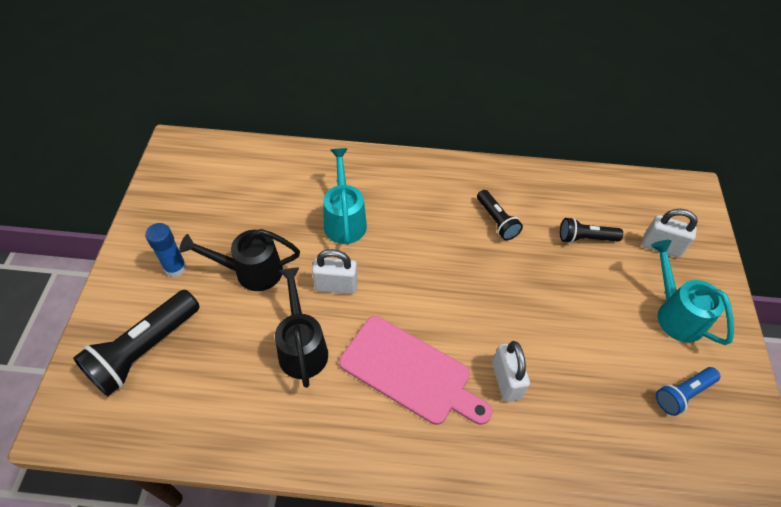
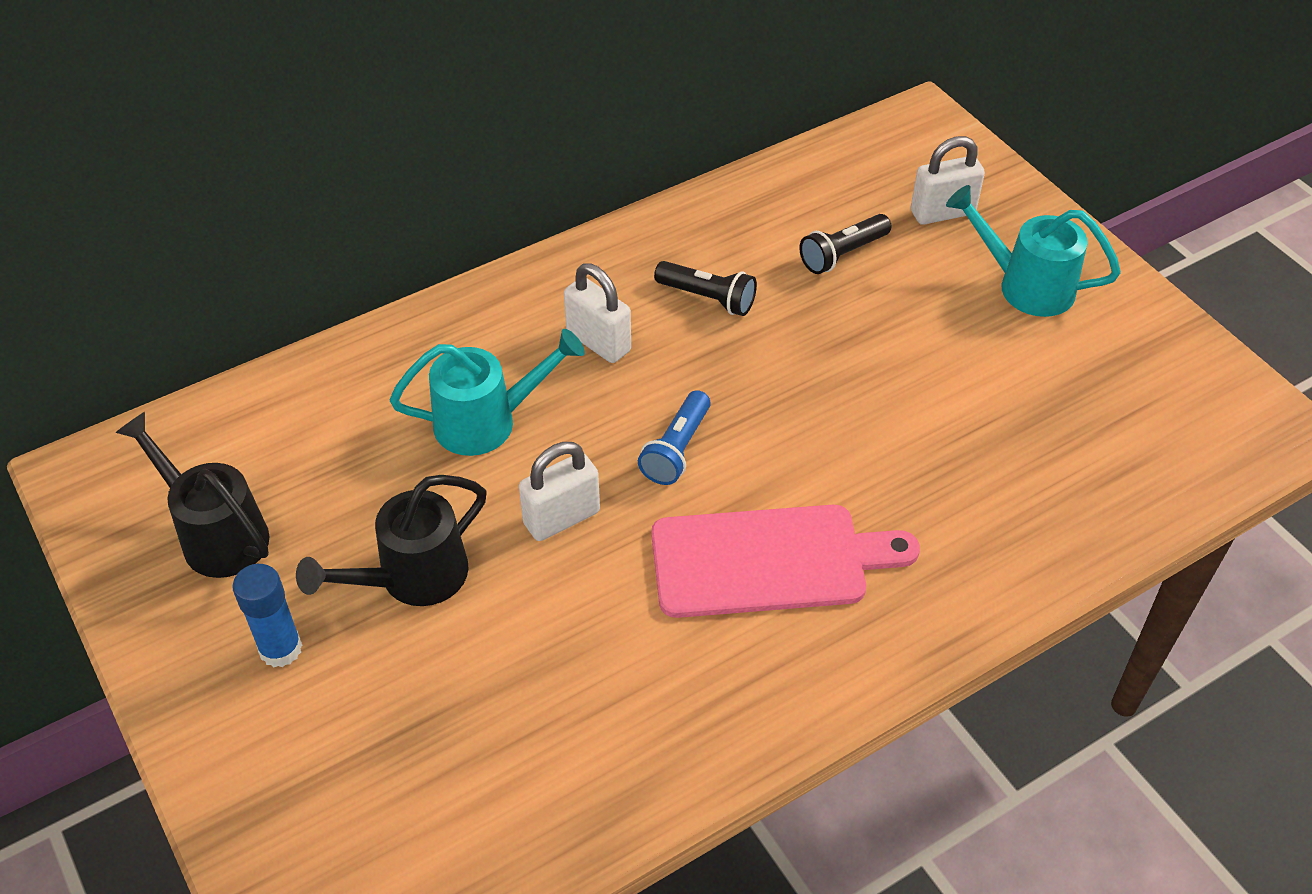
camera: 35 degrees left, 5 degrees down
black flashlight [73,290,200,396] -> none
black watering can [275,268,328,388] -> black watering can moved to [115,412,269,578]
turquoise watering can [324,148,367,245] -> turquoise watering can turned 120 degrees clockwise [390,329,585,456]
white padlock [492,341,530,402] -> white padlock moved to [564,263,631,363]
blue flashlight [656,367,720,416] -> blue flashlight moved to [638,390,711,485]

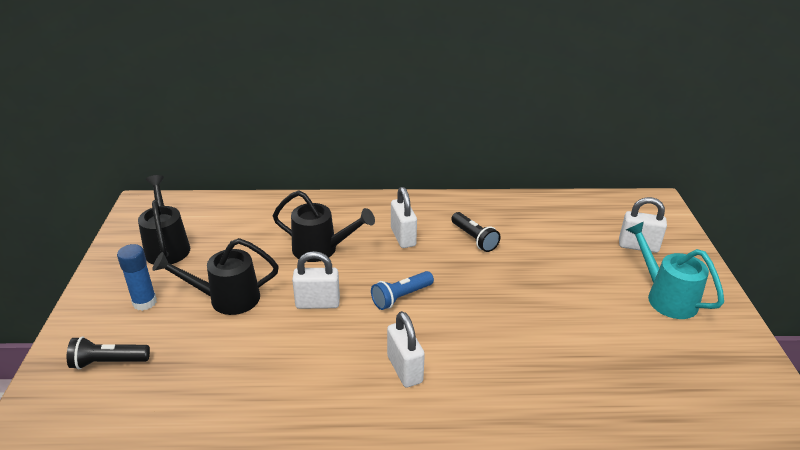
camera: 30 degrees right, 15 degrees down
turquoise watering can [390,329,585,456] -> black watering can [273,190,375,262]
pink cutting board [651,505,920,618] -> white padlock [387,311,425,388]
black flashlight [799,214,891,274] -> black flashlight moved to [67,337,150,369]

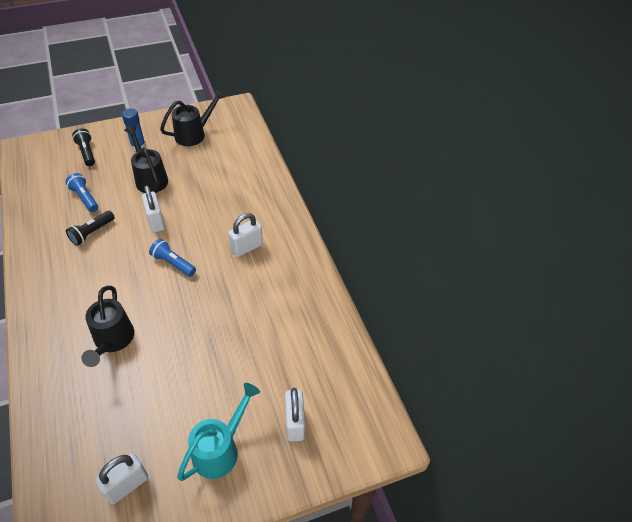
camera: 70 degrees right, 15 degrees up
black watering can [273,190,375,262] -> black watering can moved to [82,286,134,367]
white padlock [387,311,425,388] -> white padlock moved to [95,453,148,504]
black flashlight [451,212,501,252] -> black flashlight moved to [66,211,115,246]
none -> blue flashlight [66,173,98,212]

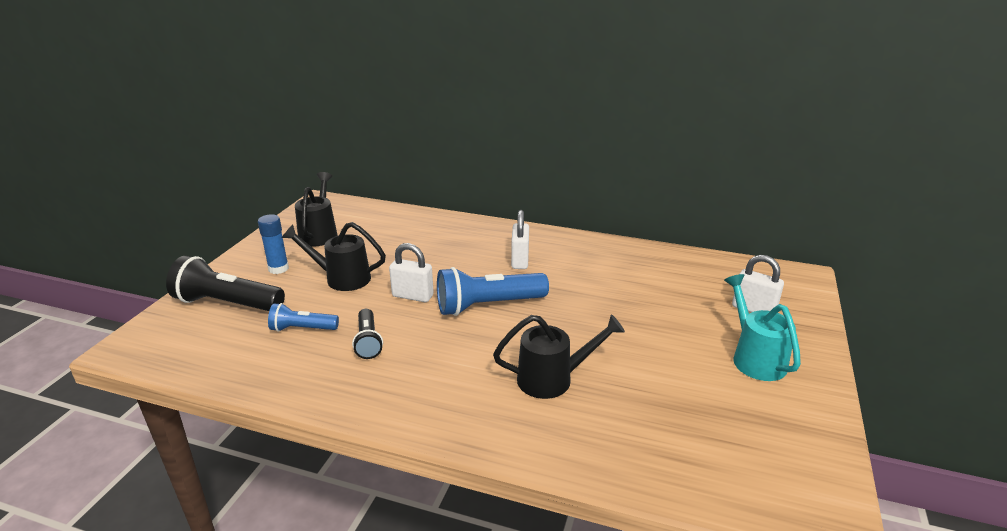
camera: 50 degrees left, 20 degrees down
black flashlight [72,128,95,166] -> black flashlight [166,256,285,311], size x1.76
black watering can [82,286,134,367] -> black watering can turned 45 degrees counterclockwise [493,314,625,399]
white padlock [95,453,148,504] -> none
blue flashlight [149,239,196,277] -> blue flashlight [437,267,549,316], size x1.76

